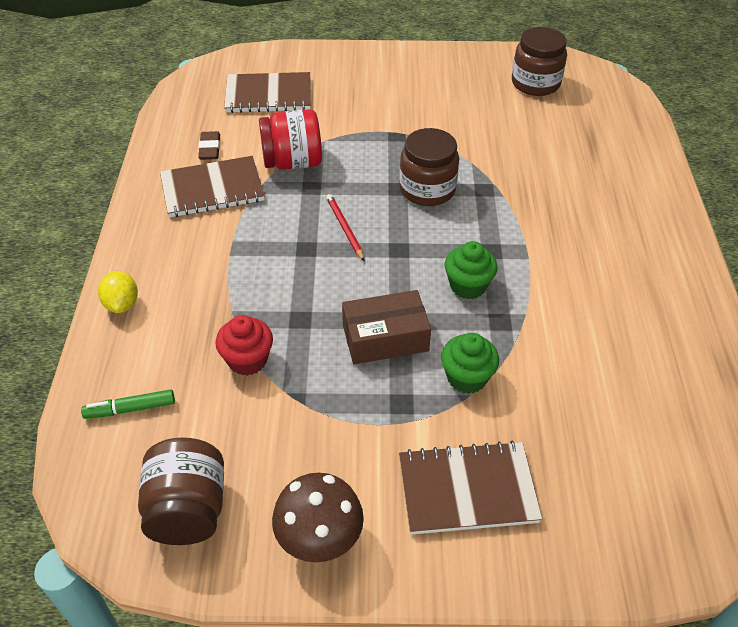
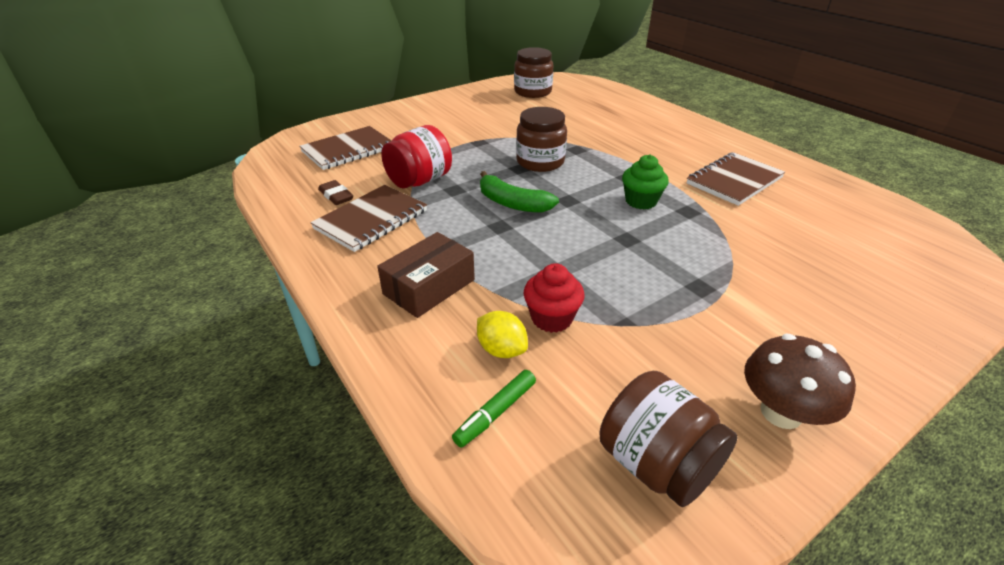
camera: 35 degrees left, 10 degrees down
yellow lemon [98,271,138,313] -> yellow lemon moved to [477,311,528,358]
red pencil [326,194,364,261] -> green banana [480,171,559,213]
brown box [342,290,431,364] -> brown box moved to [377,232,475,318]
brown notebook [399,441,542,535] -> brown notebook moved to [687,152,785,206]
green cupcake [441,333,499,394] -> none

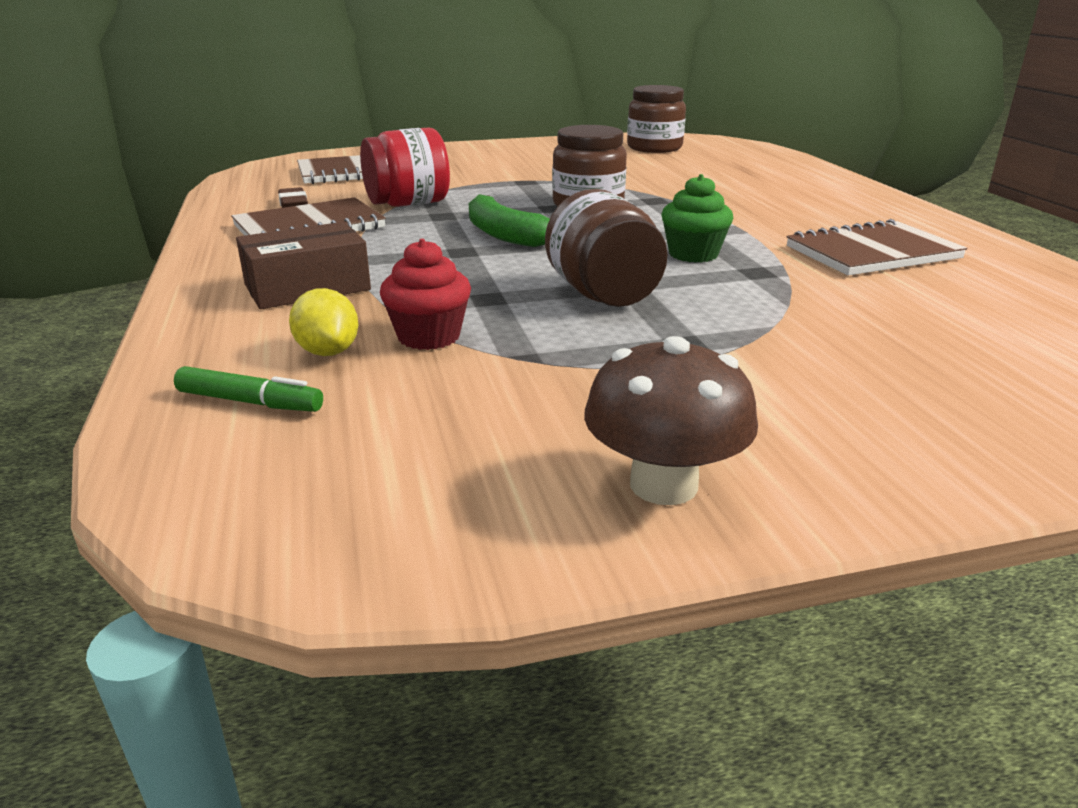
camera: 20 degrees right, 10 degrees down
green marker [452,370,536,448] -> green marker turned 135 degrees counterclockwise [174,366,323,412]
brown jar [599,371,737,507] -> brown jar moved to [545,189,668,307]

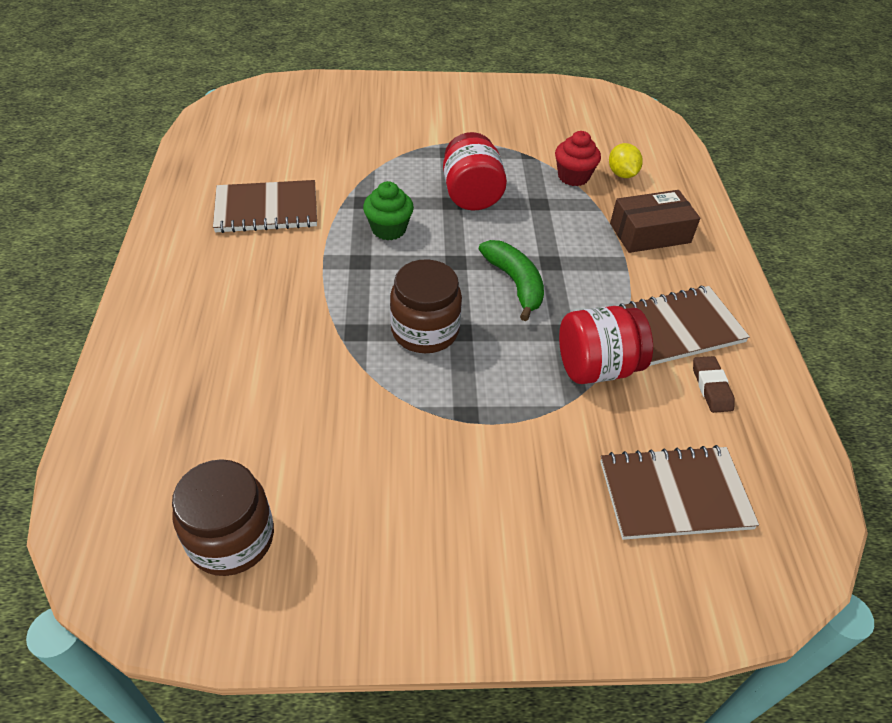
camera: 170 degrees left, 20 degrees up
green marker [174,366,323,412] -> none
brown jar [545,189,668,307] -> red jar [443,132,507,211]
brown mushroom [584,336,758,505] -> none

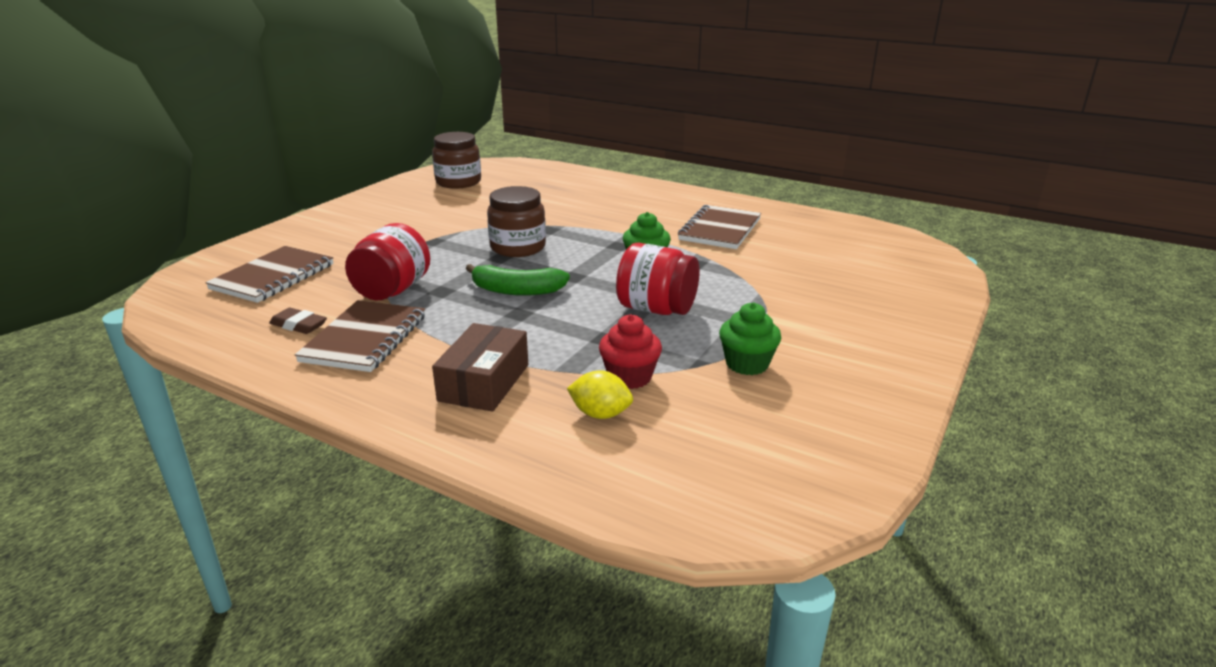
camera: 125 degrees right, 20 degrees down
none -> green cupcake [719,302,781,375]

